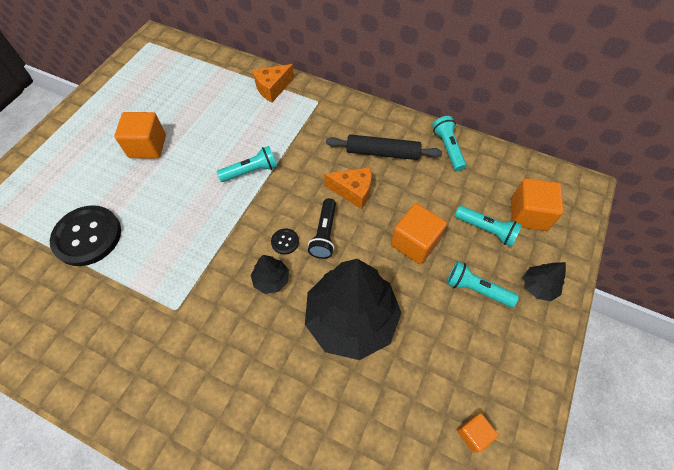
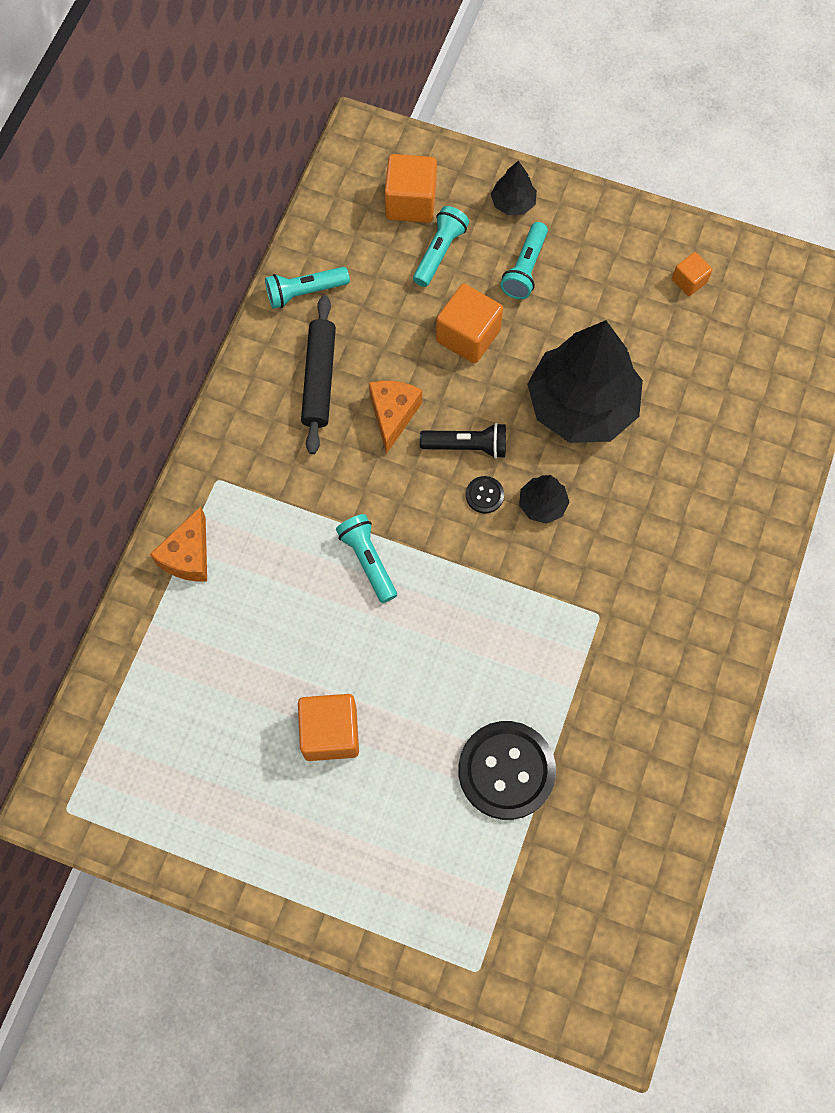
camera: 95 degrees left, 10 degrees up
orange cheese [253,64,294,102] -> orange cheese turned 60 degrees clockwise [150,506,207,582]

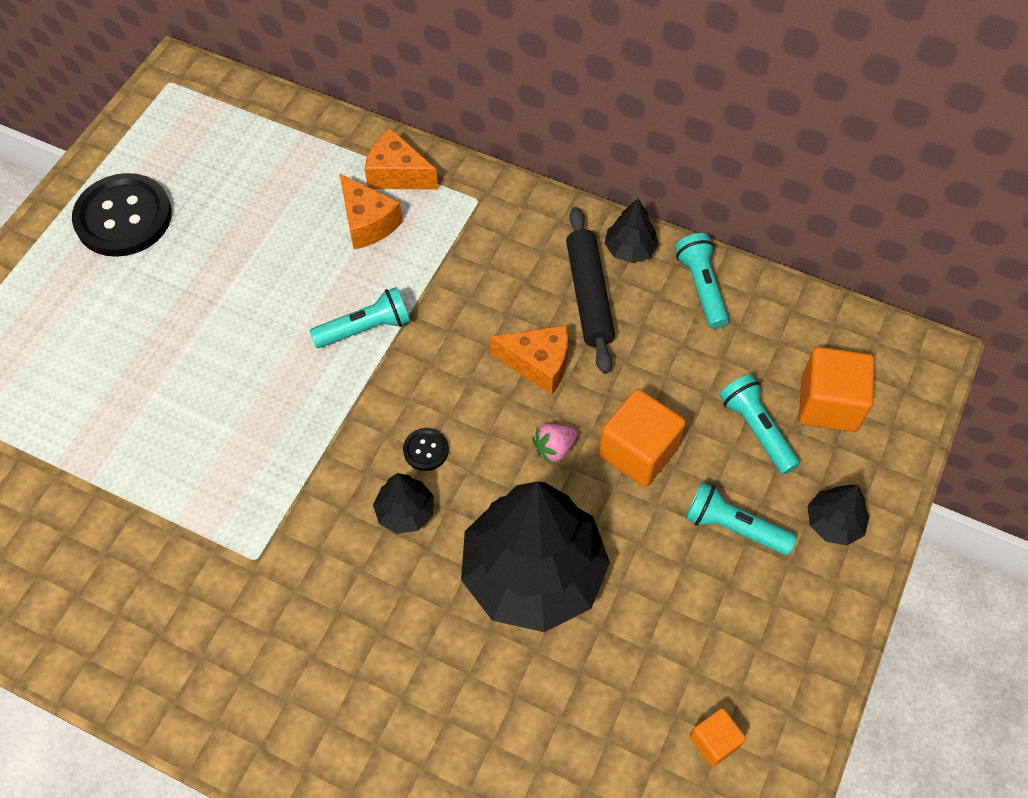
camera: 95 degrees right, 10 degrees down
orange cube [298,694,359,761] -> none
black rolling pin [301,295,336,454] -> black rolling pin turned 75 degrees clockwise [566,207,615,374]
turquoise flashlight [413,206,469,287] -> turquoise flashlight turned 150 degrees counterclockwise [719,374,800,475]
black flashlight [420,423,506,459] -> none
black button [458,721,556,820] -> black button moved to [72,173,172,257]
none -> orange cheese [339,173,403,250]
none -> pink strawberry [532,423,578,465]
none -> black tree [605,198,659,263]

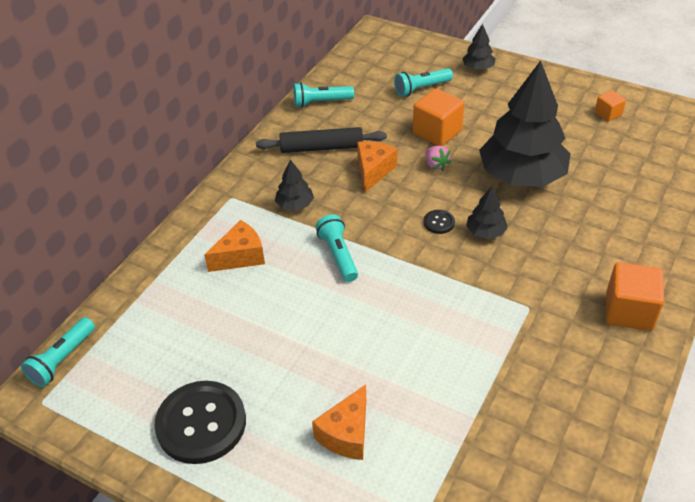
camera: 85 degrees left, 15 degrees down
orange cheese [364,128,438,189] -> orange cheese moved to [312,384,366,460]
black tree [605,198,659,263] -> black tree moved to [275,159,314,211]
turquoise flashlight [686,482,797,555] -> turquoise flashlight moved to [21,317,95,387]
orange cube [799,347,874,432] -> orange cube moved to [606,262,664,331]

